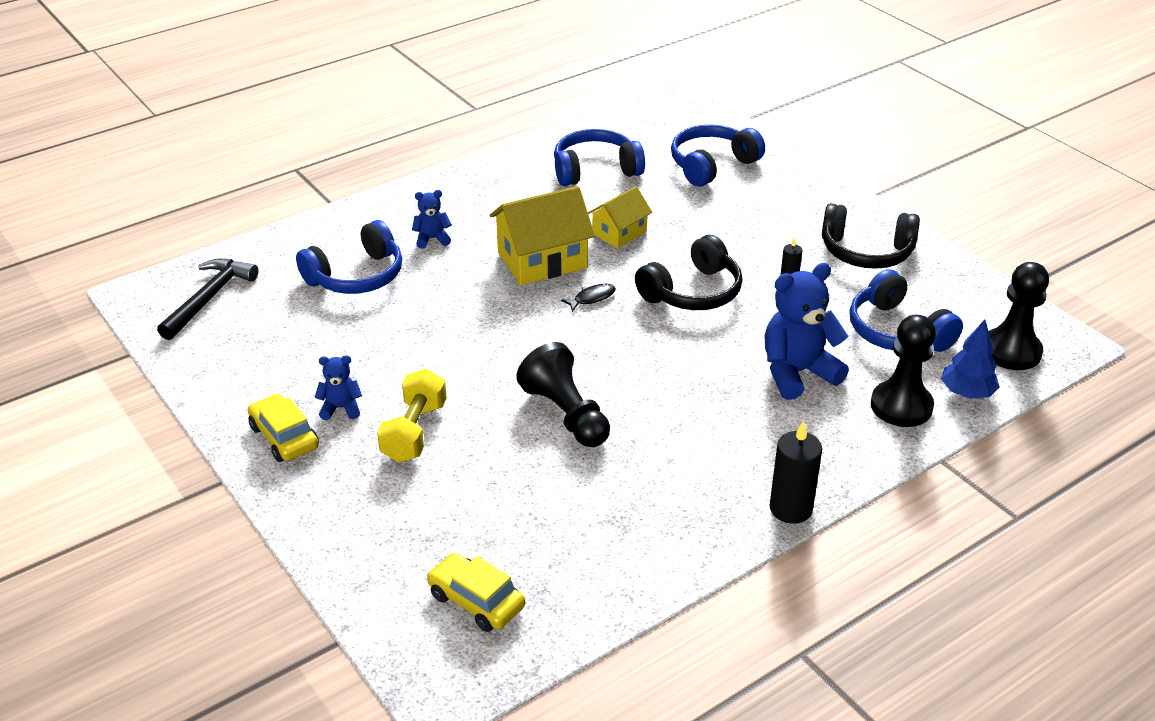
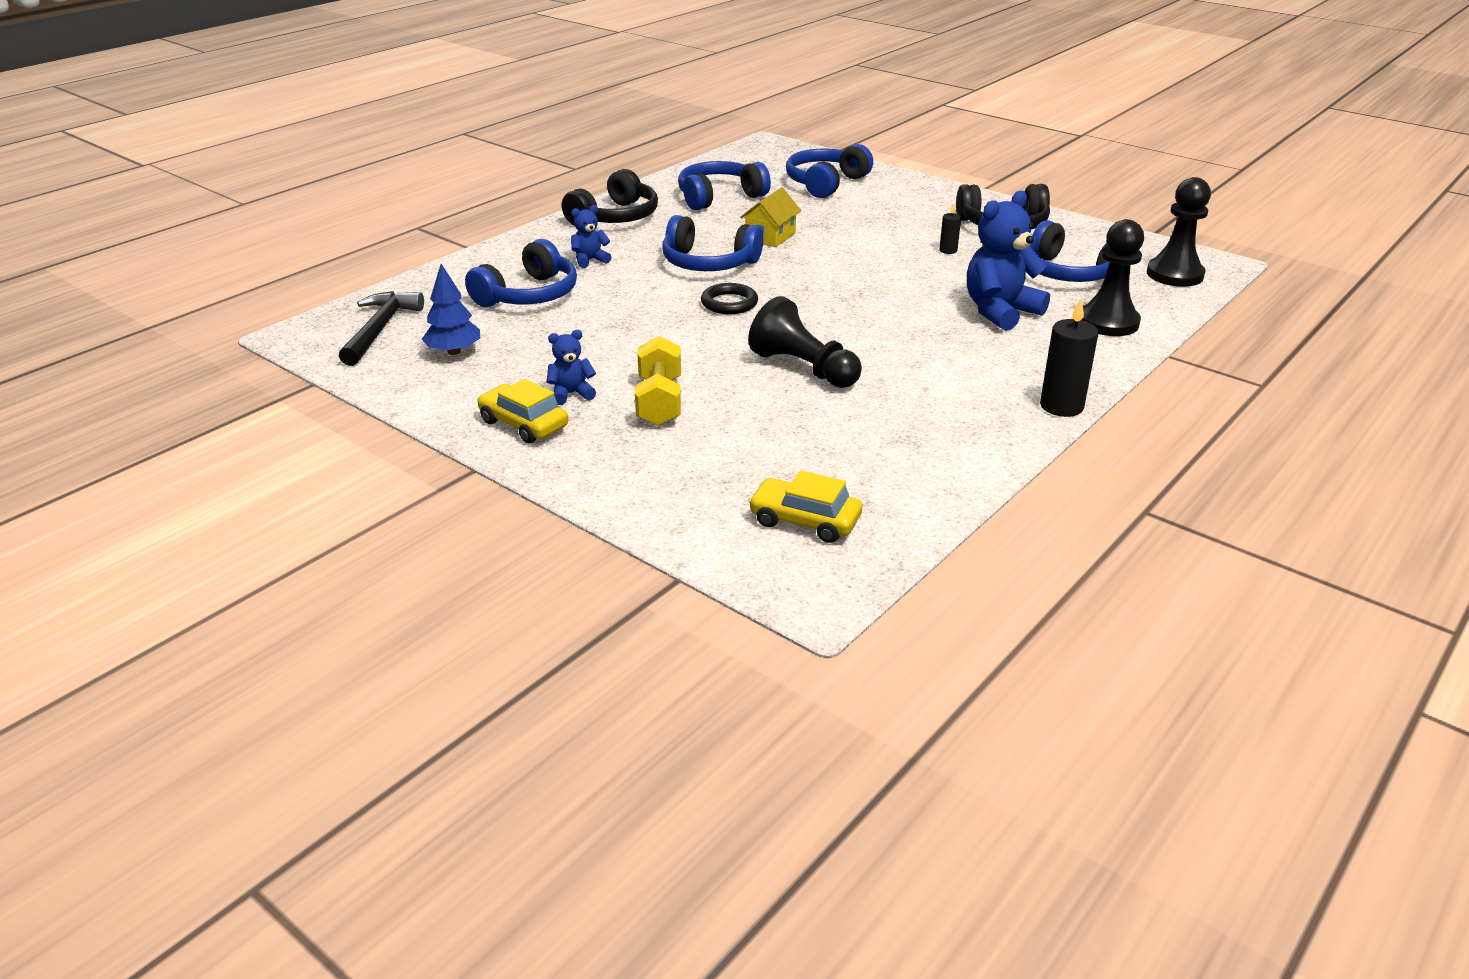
camera: 15 degrees left, 5 degrees down
yellow house [489,186,595,285] -> blue headphones [662,215,763,271]
black fish [561,283,616,312] -> none
black headphones [635,235,743,310] -> black headphones moved to [562,169,658,226]
blue tree [941,320,1000,399] -> blue tree moved to [422,264,480,355]
none -> black ring [701,283,758,314]

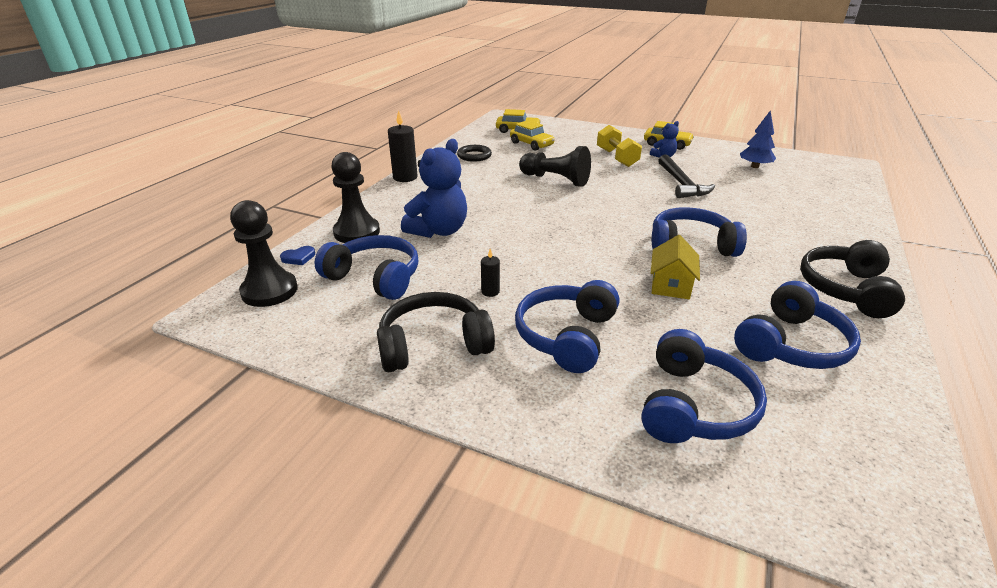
camera: 165 degrees right, 0 degrees up
black hammer [339,291,424,366] -> black hammer moved to [658,154,715,198]
blue headphones [465,239,577,307] -> blue headphones moved to [515,280,619,373]
blue teddy bear [571,205,611,268] -> none
black ring [701,283,758,314] -> black ring moved to [457,145,492,162]
none -> blue heart [280,246,315,265]
none -> yellow car [510,120,555,151]

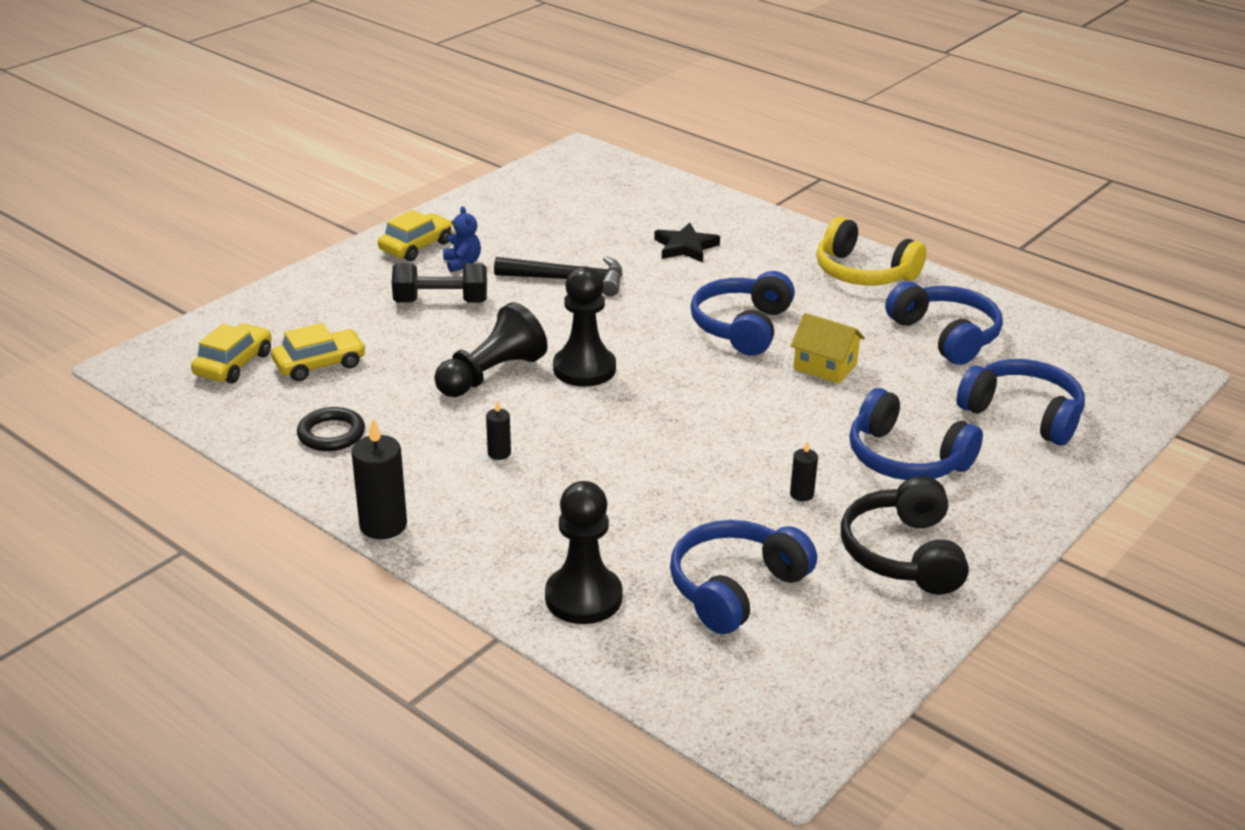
camera: 75 degrees left, 0 degrees up
black pawn [230,200,298,307] -> black pawn moved to [553,266,616,387]
blue heart [280,246,315,265] -> none
blue teddy bear [401,139,467,238] -> none
yellow dumbbell [597,125,642,167] -> black dumbbell [392,263,487,302]
blue tree [740,111,776,168] -> none
black headphones [800,240,905,318] -> yellow headphones [816,217,927,285]
none -> black candle [486,401,511,460]
none -> black star [654,223,720,262]

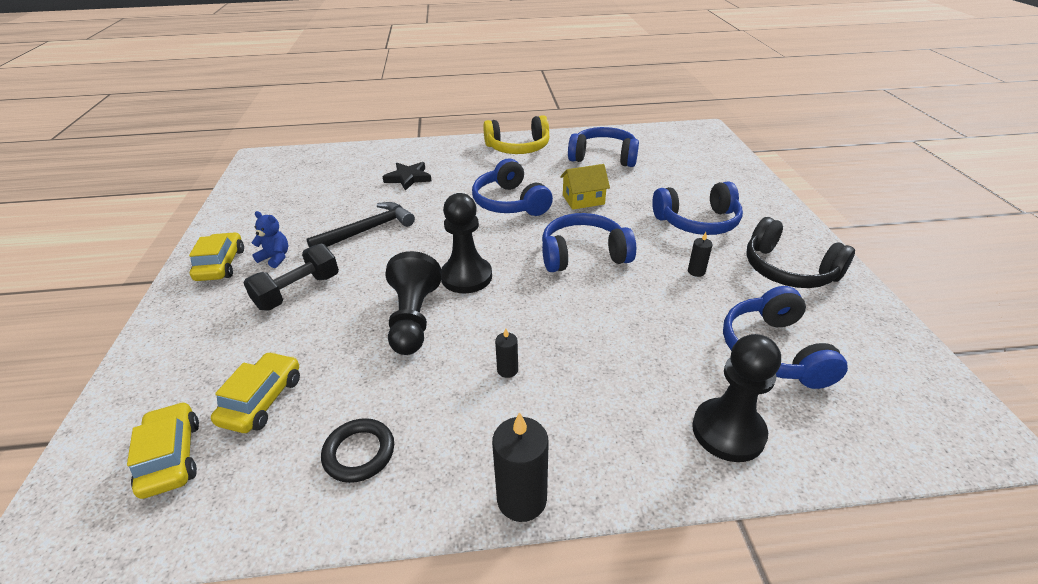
camera: 45 degrees left, 5 degrees up
blue headphones [956,359,1085,446] -> blue headphones moved to [542,213,636,272]

